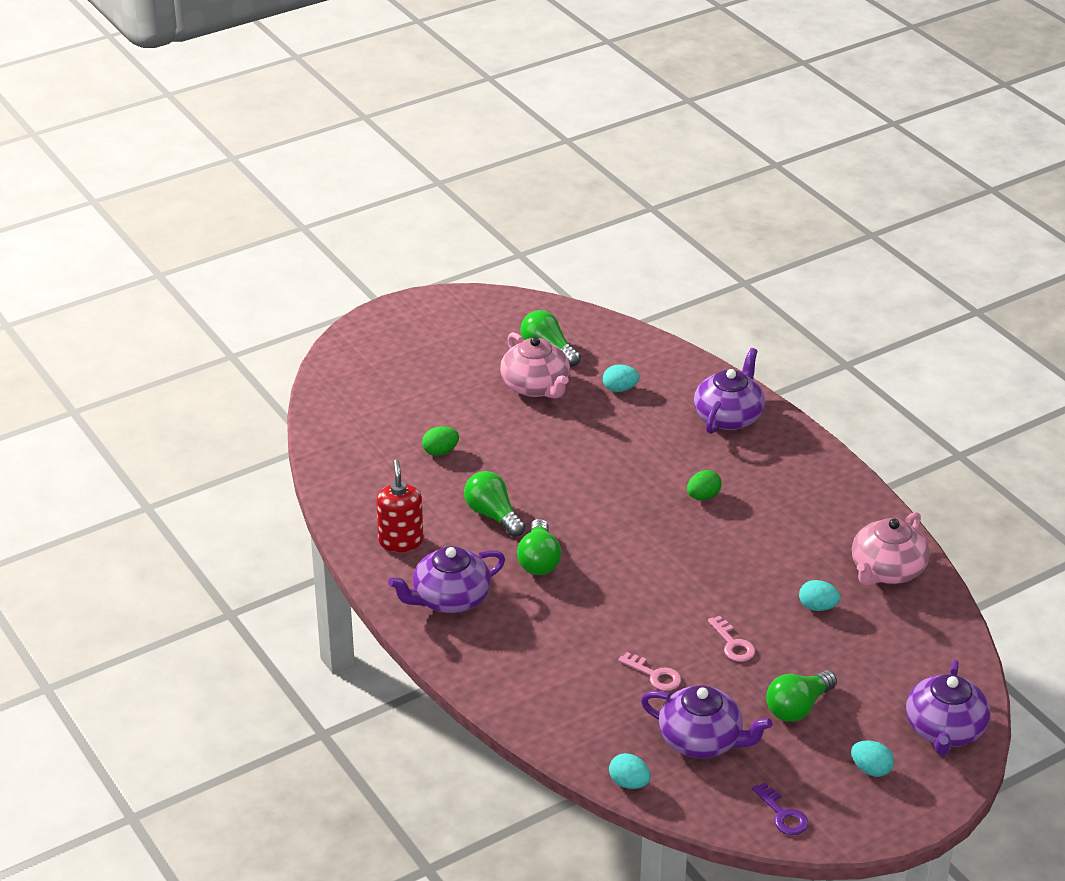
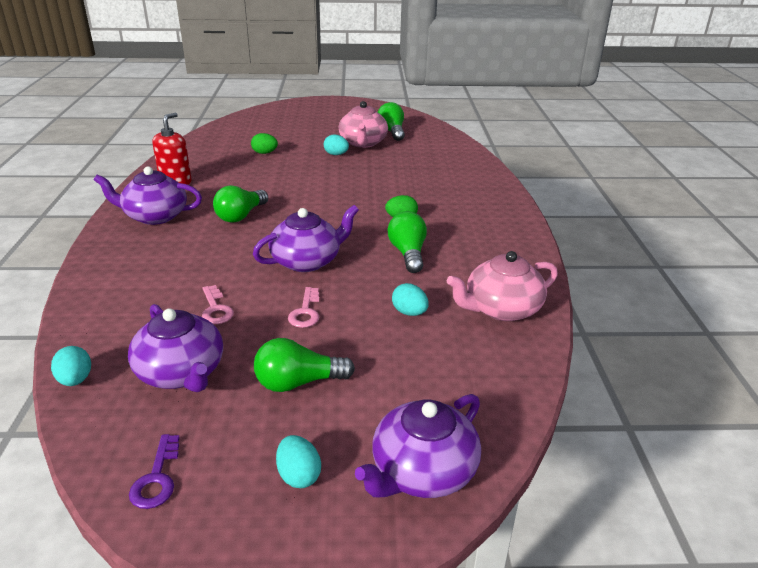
camera: 30 degrees right, 5 degrees down
green light bulb [464,471,526,537] -> green light bulb moved to [387,211,427,273]
turquoise egg [603,364,639,392] -> turquoise egg moved to [324,134,349,155]
purple teapot [694,348,765,434] -> purple teapot moved to [253,205,359,272]

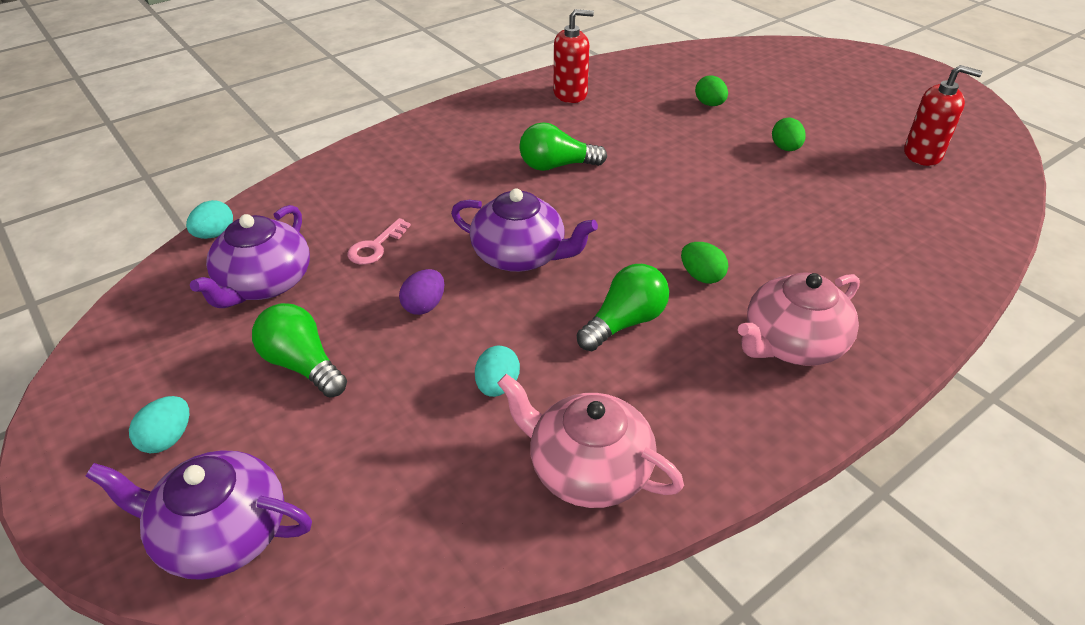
camera: 55 degrees right, 10 degrees up
purple teapot [94,166,202,225] -> none
purple key [129,434,180,509] -> none
pink key [288,287,319,328] -> purple egg [399,269,445,315]
turquoise egg [324,134,349,155] -> green egg [772,117,806,151]
pink teapot [339,101,388,148] -> pink teapot moved to [738,272,860,366]
green light bulb [378,102,405,141] -> red soap dispenser [904,65,982,166]

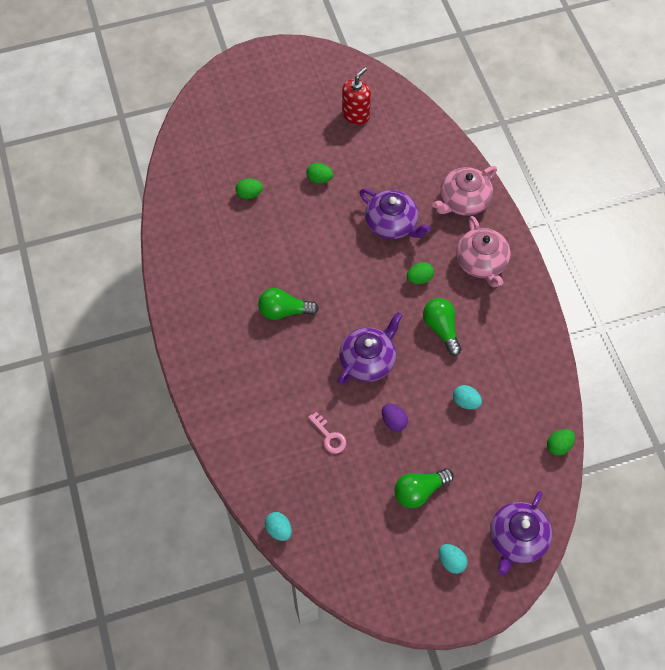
camera: 70 degrees left, 20 degrees up
purple teapot [190,205,310,308] -> purple teapot moved to [360,189,431,239]
pink teapot [497,374,684,508] -> pink teapot moved to [432,166,497,216]
green light bulb [519,122,607,171] -> green light bulb turned 75 degrees clockwise [258,288,319,320]
red soap dispenser [553,9,594,103] -> none
none -> green egg [547,429,575,456]

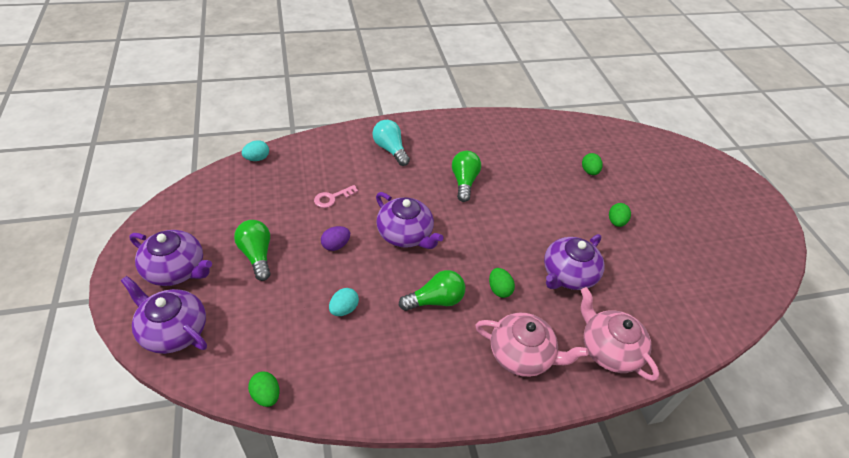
camera: 90 degrees right, 15 degrees down
red soap dispenser [342,67,371,125] -> none
turquoise egg [439,544,467,574] -> purple teapot [129,230,212,286]
pink teapot [456,216,510,287] -> pink teapot turned 150 degrees counterclockwise [475,313,588,377]
none -> turquoise light bulb [373,120,410,166]

